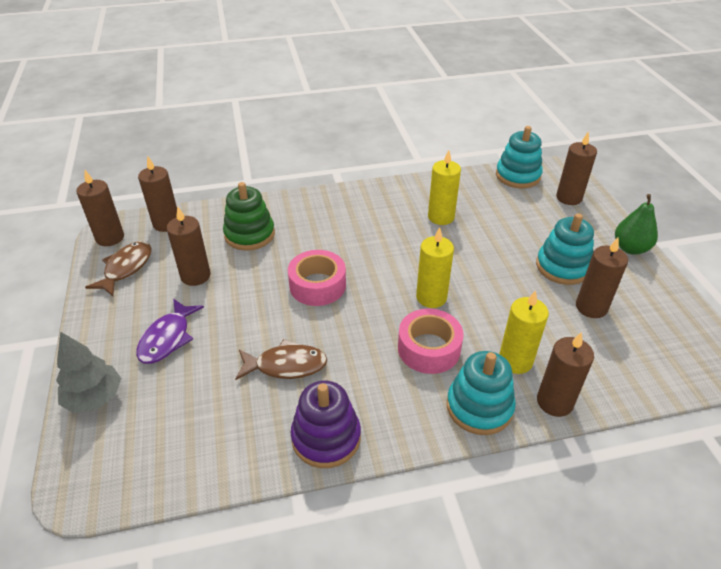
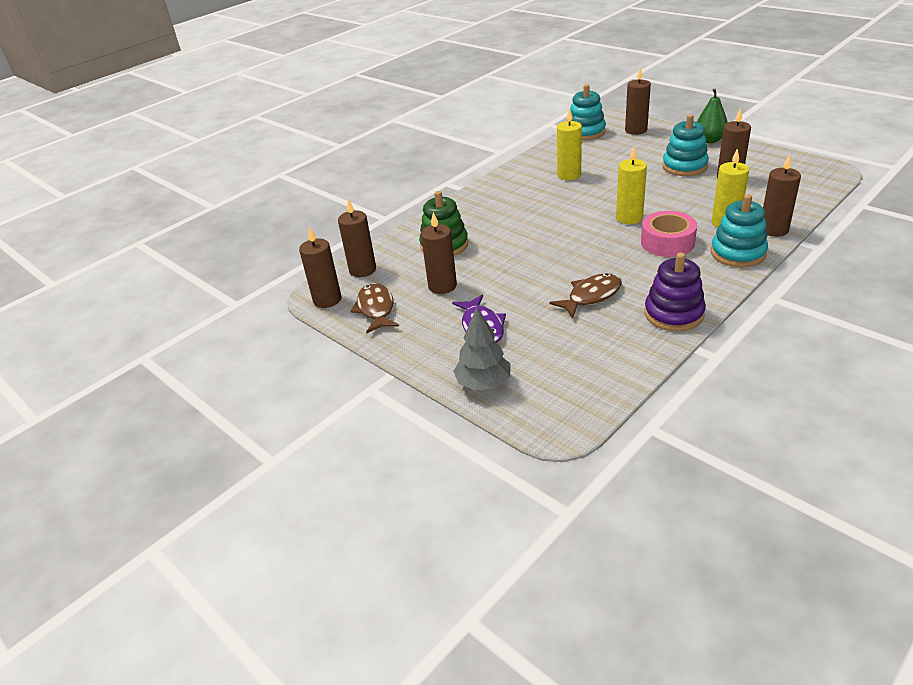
camera: 30 degrees left, 5 degrees down
pink tape [288,250,346,306] -> none

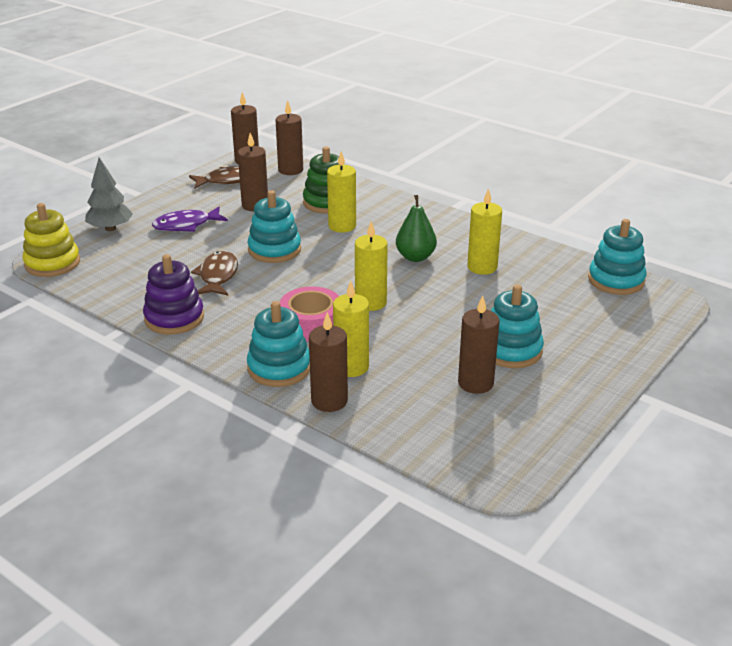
camera: 80 degrees right, 5 degrees down
brown fish [549,273,622,318] -> brown fish turned 135 degrees counterclockwise [191,251,238,296]
brown candle [625,67,651,135] -> none
green pear [697,89,728,143] -> green pear moved to [396,195,437,262]
none -> yellow stacking toy [22,203,80,277]
none -> turquoise stacking toy [247,190,301,263]
none -> yellow candle [327,151,356,233]

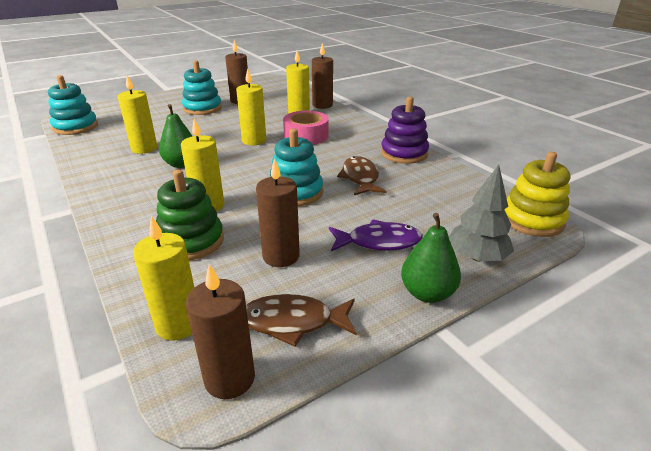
camera: 160 degrees left, 0 degrees up
brown fish [191,251,238,296] -> brown fish turned 150 degrees clockwise [337,156,387,195]
turquoise stacking toy [247,301,310,387] -> none
brown candle [275,100,303,175] -> yellow candle [133,216,195,341]
none -> green pear [401,213,461,303]

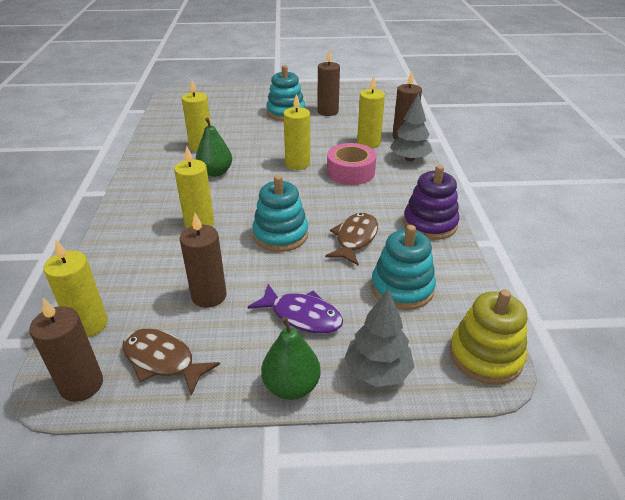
camera: 30 degrees right, 5 degrees up
turquoise stacking toy [48,75,98,135] -> turquoise stacking toy moved to [371,225,436,310]
green stacking toy [156,170,224,260] -> none
none -> grey tree [390,93,432,161]

